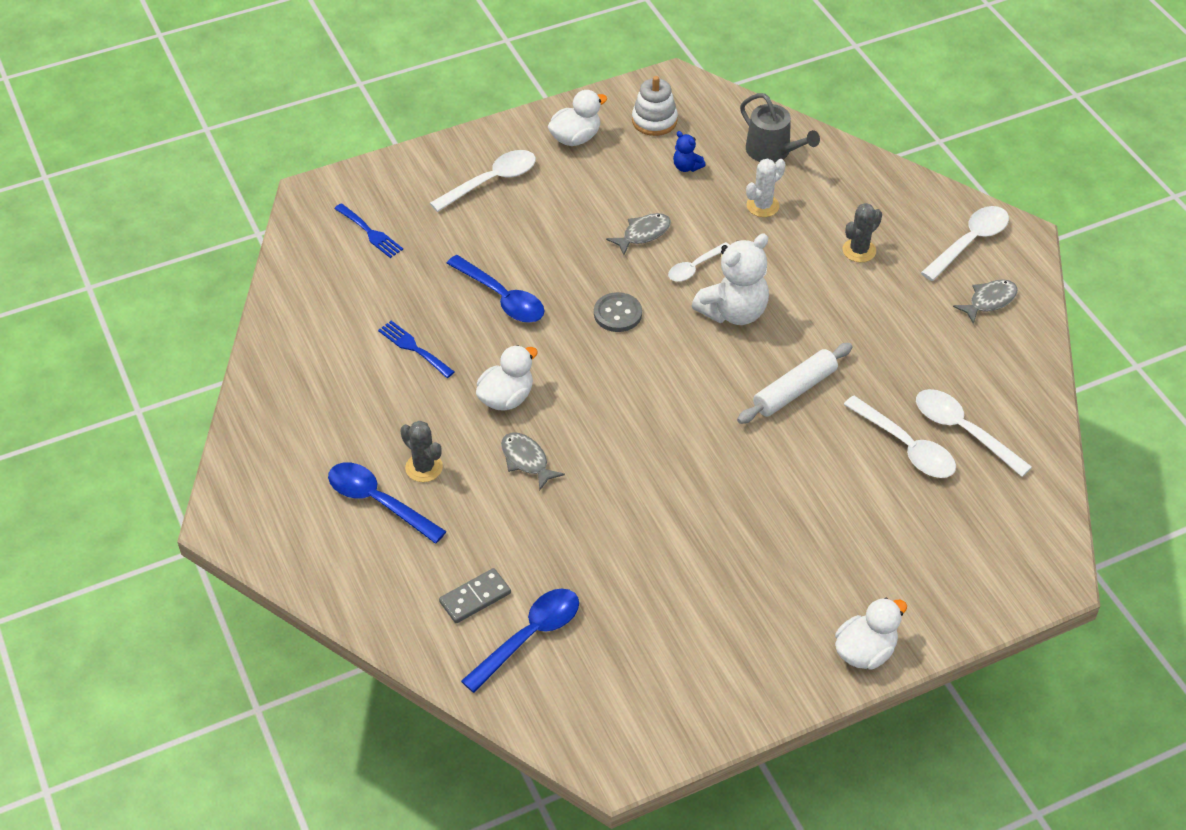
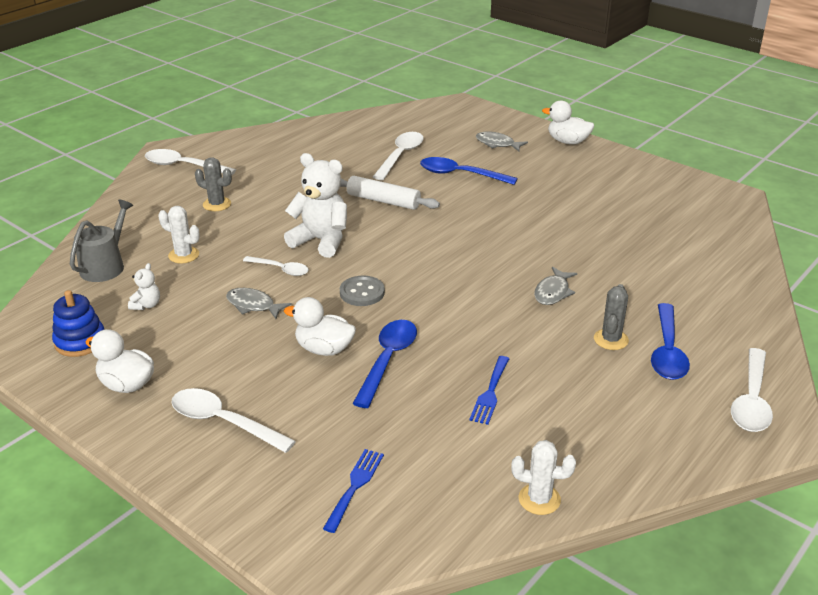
camera: 115 degrees left, 15 degrees down
grey domino [439,568,511,623] -> none
blue spoon [461,589,579,693] -> blue spoon moved to [420,157,518,185]
white duck [476,345,538,411] -> white duck moved to [284,297,356,356]
white stacking toy [632,76,678,136] -> blue stacking toy [52,290,104,357]
blue teddy bear [673,131,706,172] -> white teddy bear [128,263,160,310]
white spoon [916,389,1032,477] -> white spoon moved to [731,348,773,432]
grey fish [953,279,1018,324] -> grey fish moved to [476,131,528,151]
none -> white cactus [511,440,576,515]

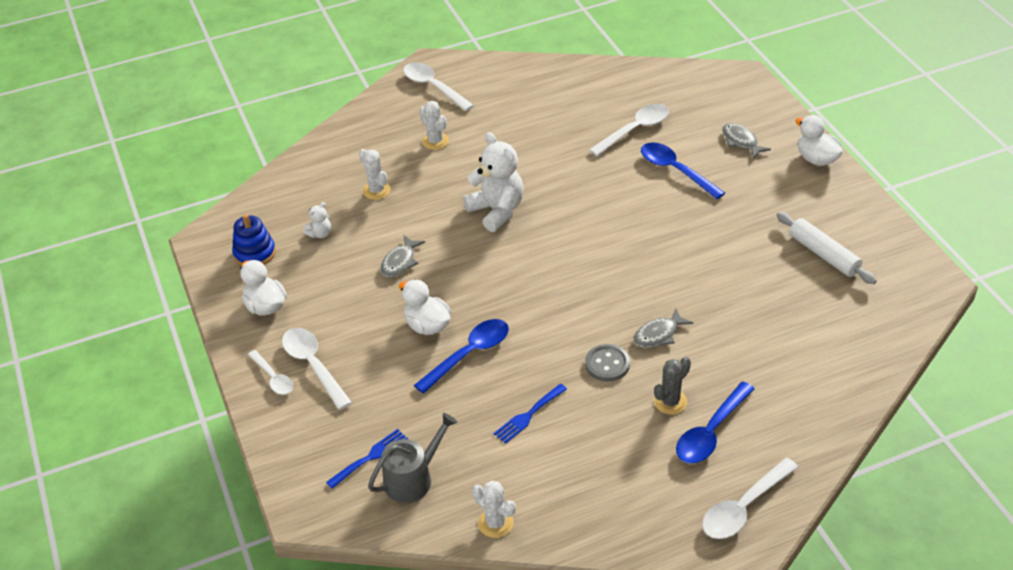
camera: 30 degrees right, 10 degrees up
grey watering can [70,199,133,282] -> grey watering can moved to [368,413,457,503]
grey cactus [195,157,232,211] -> white cactus [419,101,449,150]
grey fish [226,288,292,319] -> grey fish turned 120 degrees counterclockwise [381,235,425,278]
white spoon [243,256,309,276] -> white spoon moved to [248,350,293,395]
white rolling pin [340,176,440,210] -> white rolling pin moved to [777,212,877,284]
grey button [340,275,385,306] -> grey button moved to [585,344,630,382]

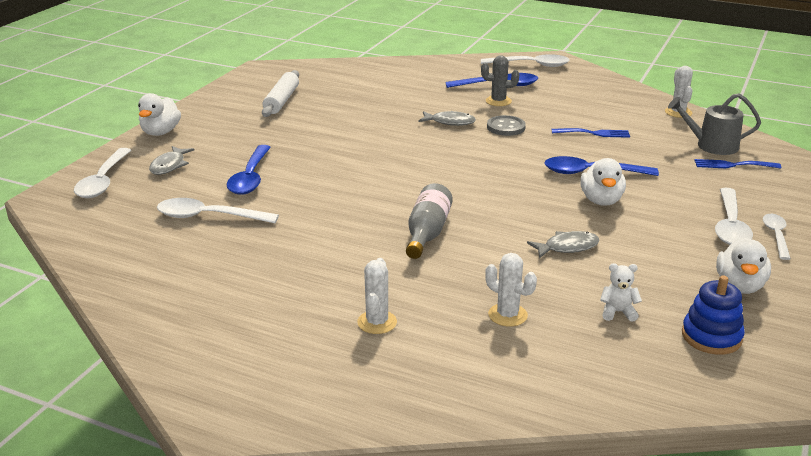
camera: 135 degrees left, 15 degrees down
white cactus [359,149,391,200] -> white cactus turned 60 degrees counterclockwise [485,253,537,327]
white spoon [403,62,474,111] -> white spoon moved to [74,148,131,198]
white teddy bear [463,132,524,232] -> grey bottle [406,183,453,259]

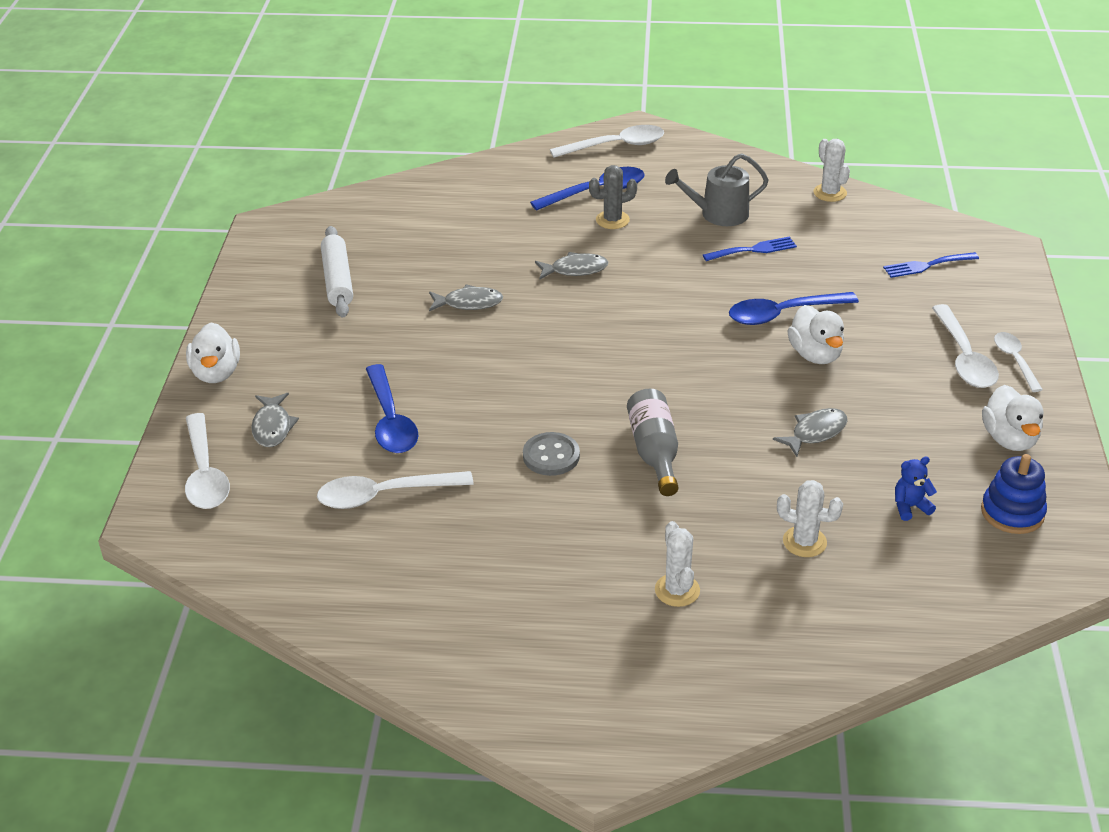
camera: 20 degrees left, 10 degrees up
grey button [487,115,526,136] -> grey button moved to [523,432,580,476]
white teddy bear [600,263,642,322] -> blue teddy bear [895,456,937,521]
grey watering can [668,93,761,155] -> grey watering can moved to [665,153,768,226]
none -> grey fish [429,284,503,311]

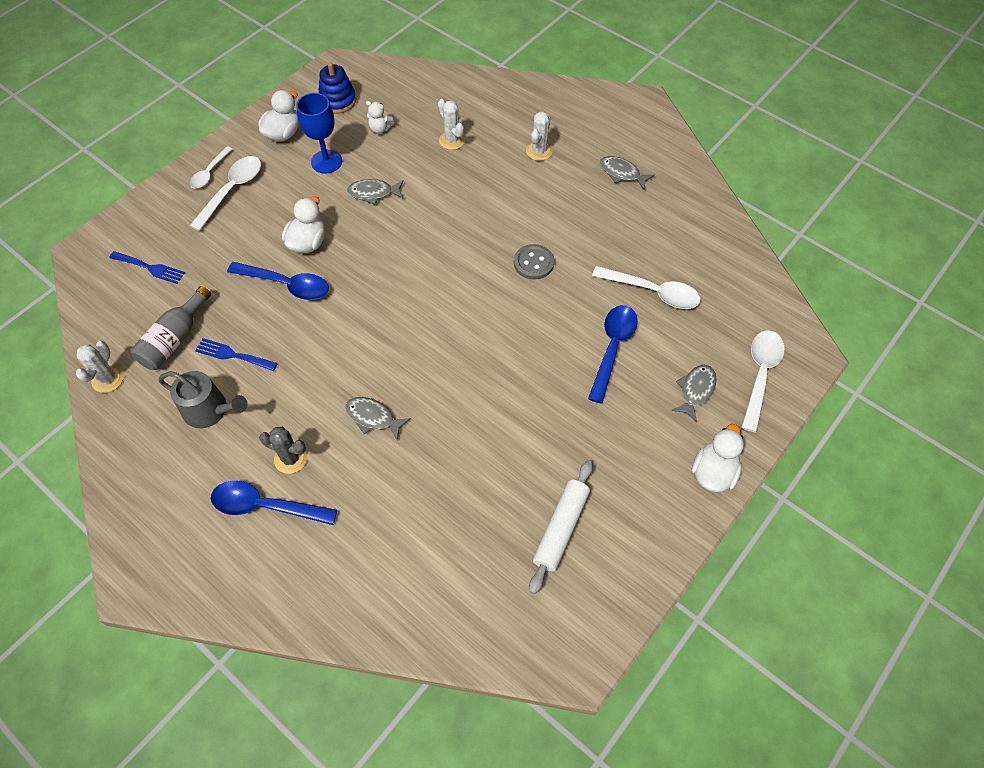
camera: 145 degrees left, 20 degrees up
grey fish [429,284,503,311] -> grey fish moved to [600,156,655,190]
white spoon [550,125,664,158] -> none
grey bottle [627,389,678,496] -> grey bottle moved to [131,286,211,370]
blue teddy bear [895,456,937,521] -> white teddy bear [366,101,394,134]
none -> blue goblet [296,93,342,174]

